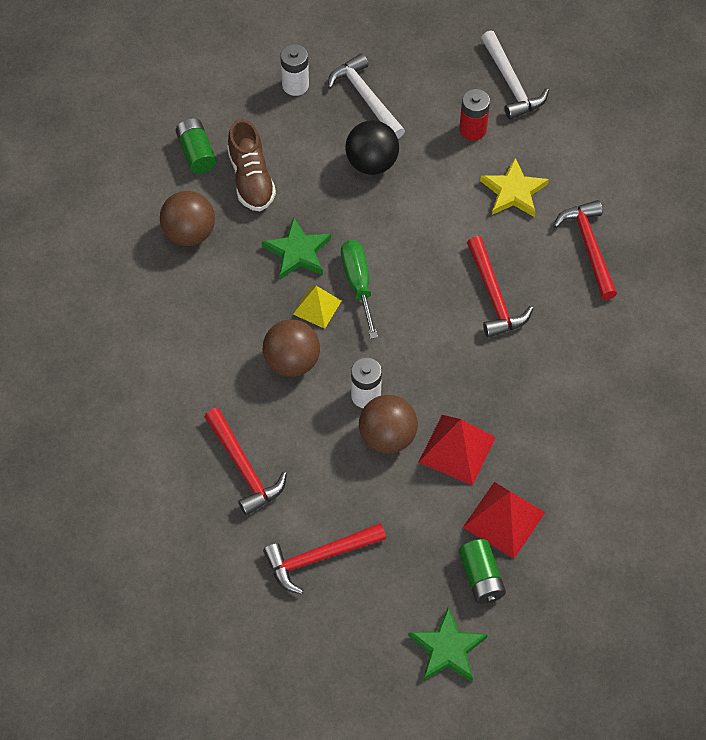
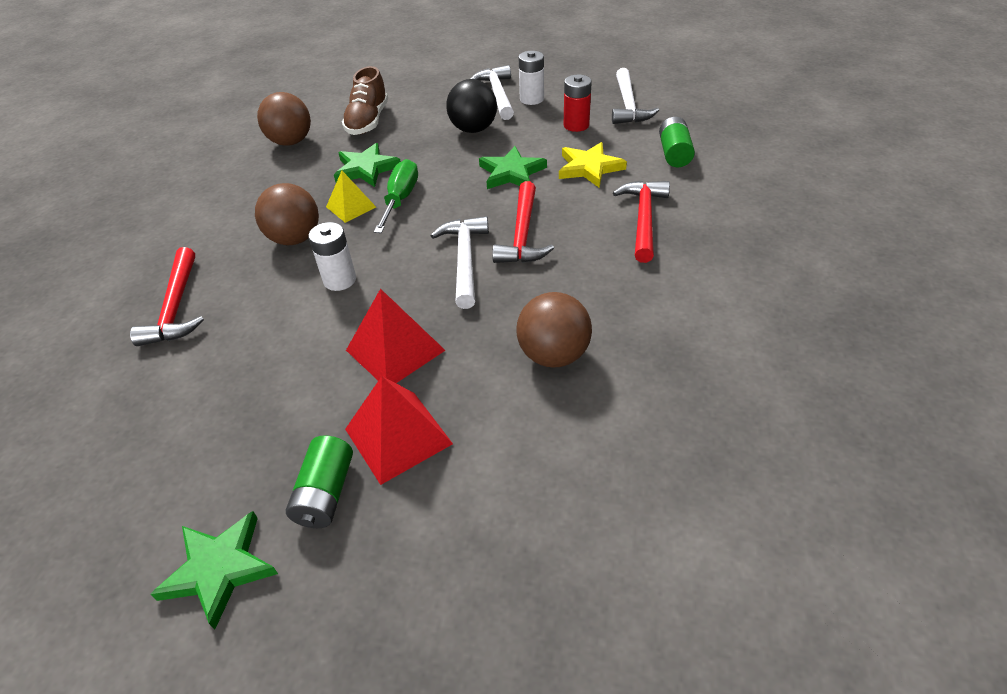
camera: 25 degrees right, 15 degrees down
green battery [176,118,217,174] -> green battery moved to [659,117,695,167]
red hammer [263,523,386,594] -> none
white battery [280,44,309,96] -> white battery moved to [519,51,544,105]
brown ball [359,395,418,454] -> brown ball moved to [516,292,592,367]
none -> white hammer [431,216,489,309]
none -> green star [479,146,547,189]

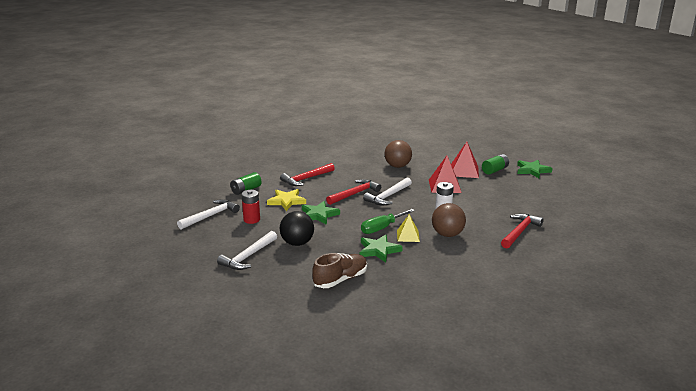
camera: 140 degrees left, 20 degrees down
brown ball [257,92,311,146] -> none
white battery [519,51,544,105] -> none

